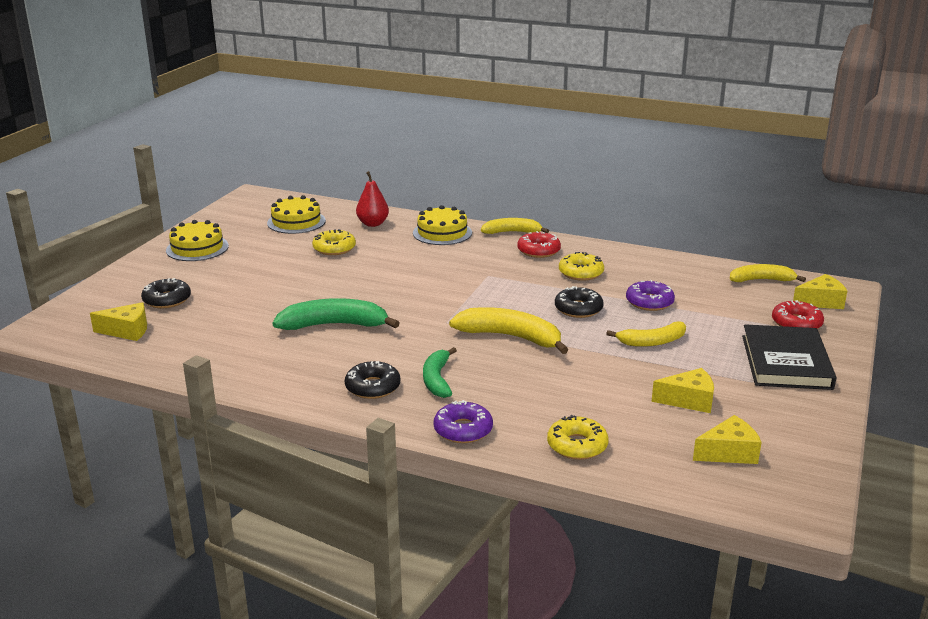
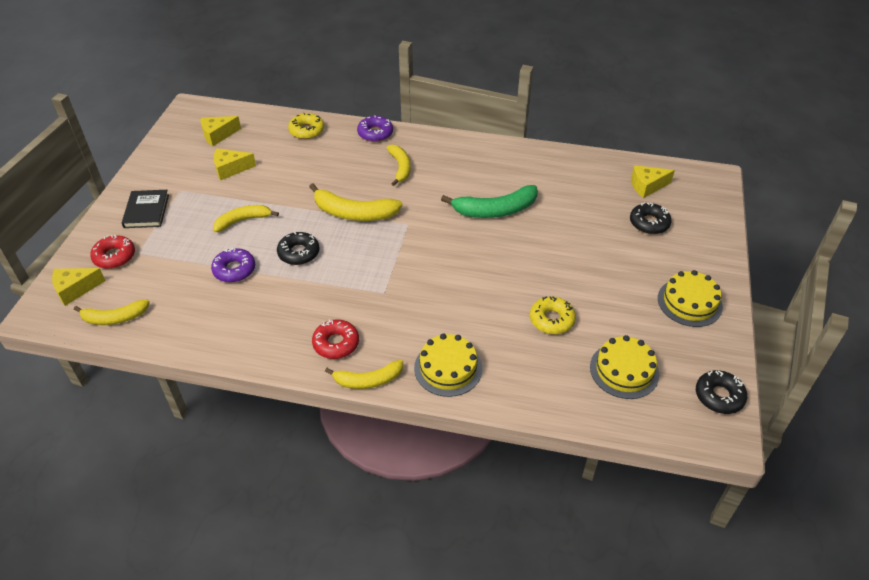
camera: 170 degrees right, 20 degrees up
black donut [345,361,400,399] -> black donut moved to [696,370,747,414]
red pear [356,171,389,227] -> none
green banana [423,347,457,398] -> yellow banana [387,145,411,186]
yellow donut [559,252,604,281] -> none
black book [742,324,837,390] -> black book [122,190,169,228], size x0.66

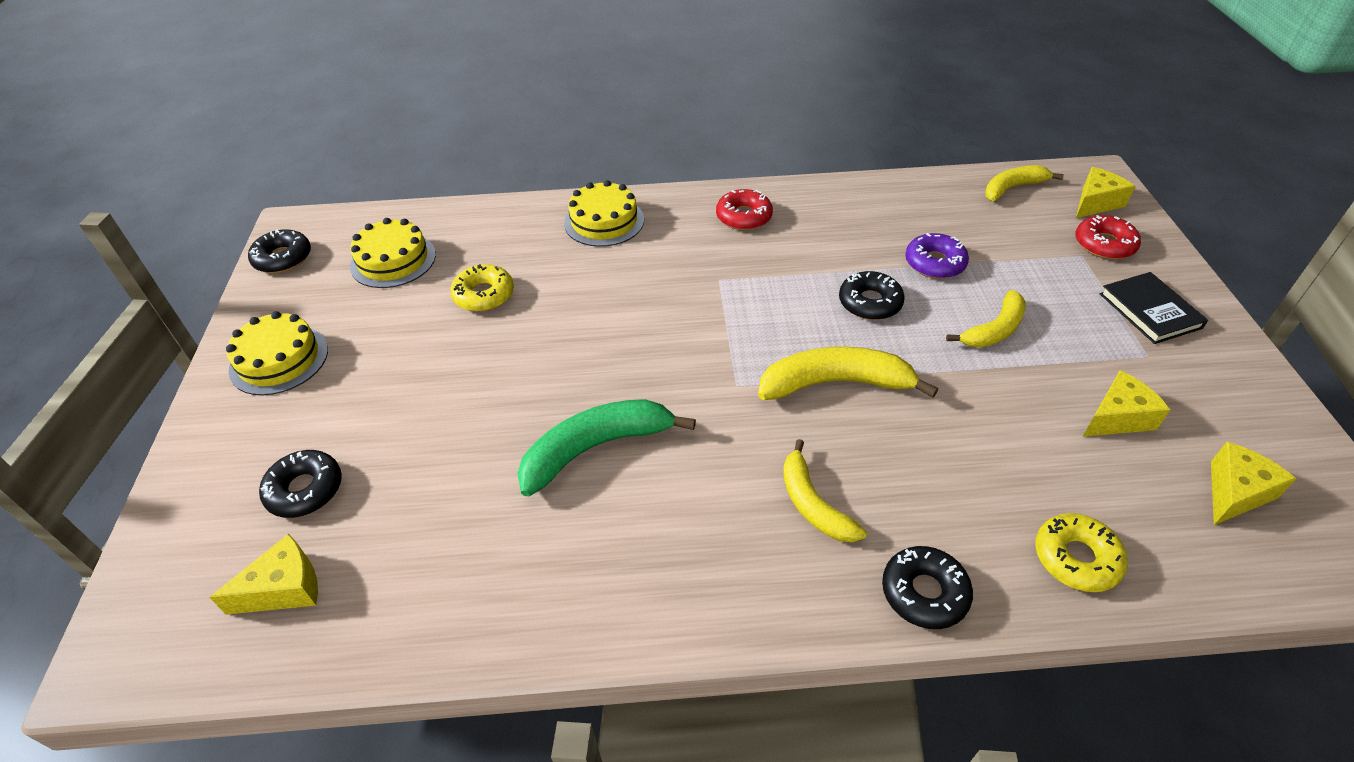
camera: 165 degrees right, 0 degrees up
yellow banana [325,360,403,389] -> none
purple donut [357,115,393,142] -> black donut [882,546,973,629]

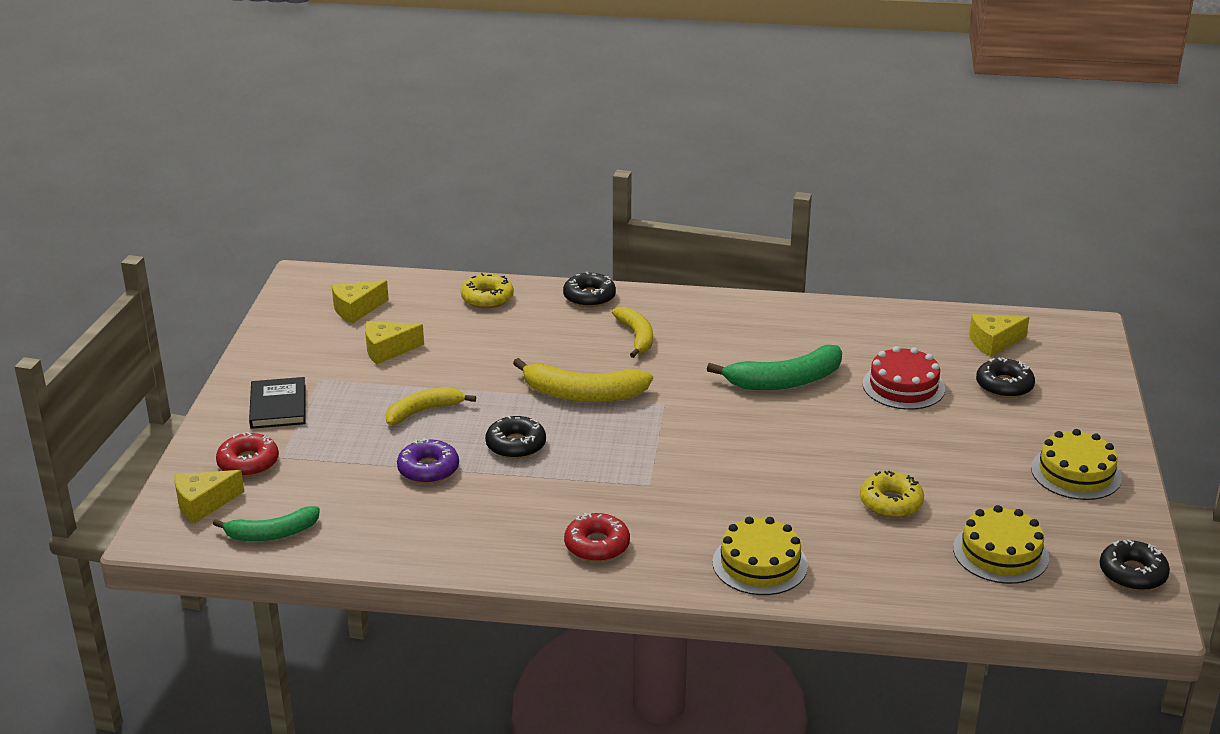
camera: 170 degrees left, 15 degrees down
yellow banana [985,165,1064,201] -> green banana [213,506,320,541]
none -> red cake [862,346,945,410]

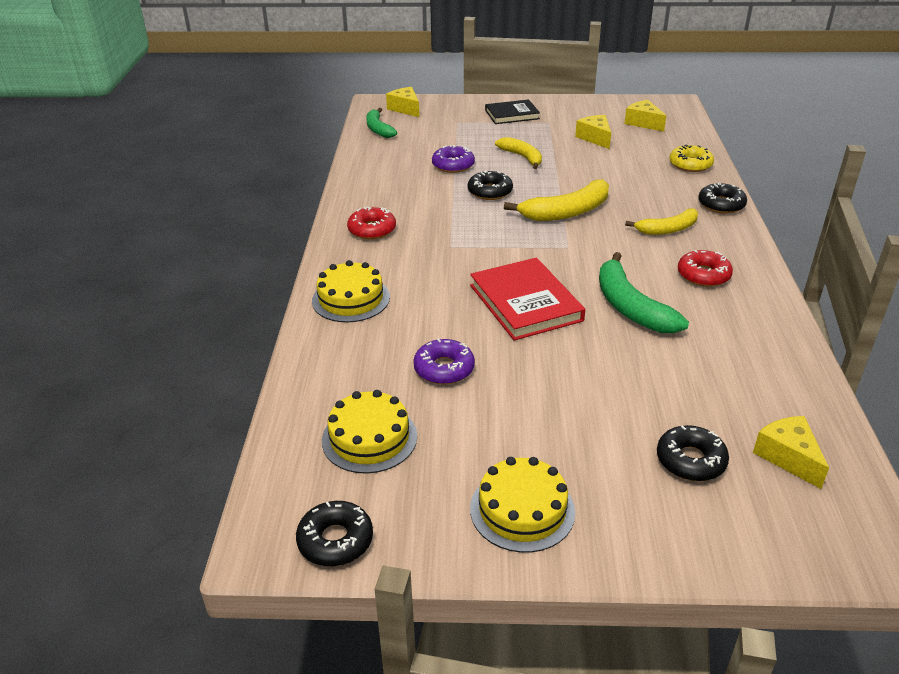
camera: 85 degrees right, 5 degrees up
red donut [216,432,279,477] -> red donut moved to [678,250,733,287]
yellow banana [513,358,653,402] -> yellow banana turned 120 degrees counterclockwise [504,179,609,221]
yellow donut [860,471,924,518] -> purple donut [413,338,475,385]
red cake [862,346,945,410] -> none
none -> red book [470,258,585,341]

